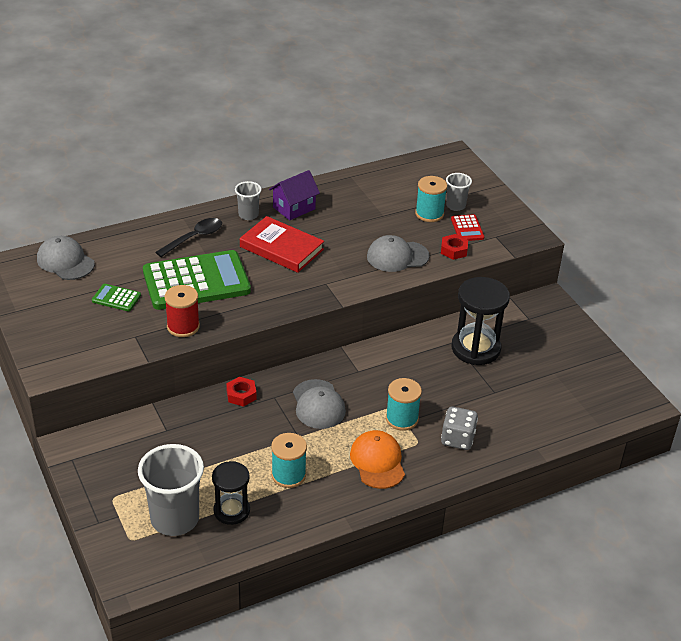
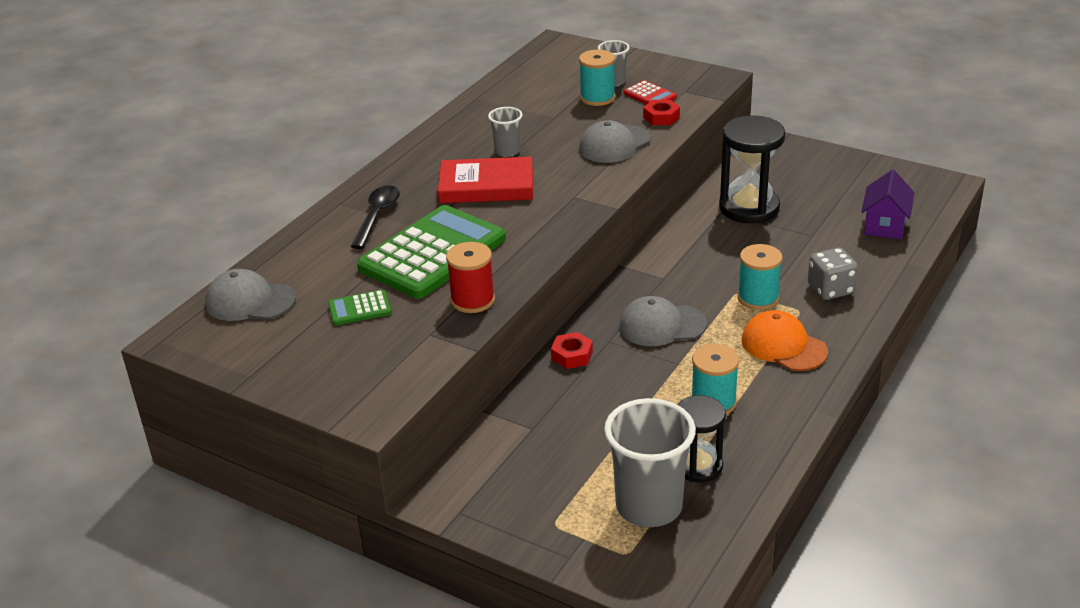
camera: 30 degrees left, 5 degrees down
grey cup [235,181,262,220] -> grey cup moved to [488,107,523,157]
purple house [269,170,320,220] -> purple house moved to [861,170,915,239]
grey cap [293,379,346,429] -> grey cap turned 135 degrees clockwise [620,296,707,346]

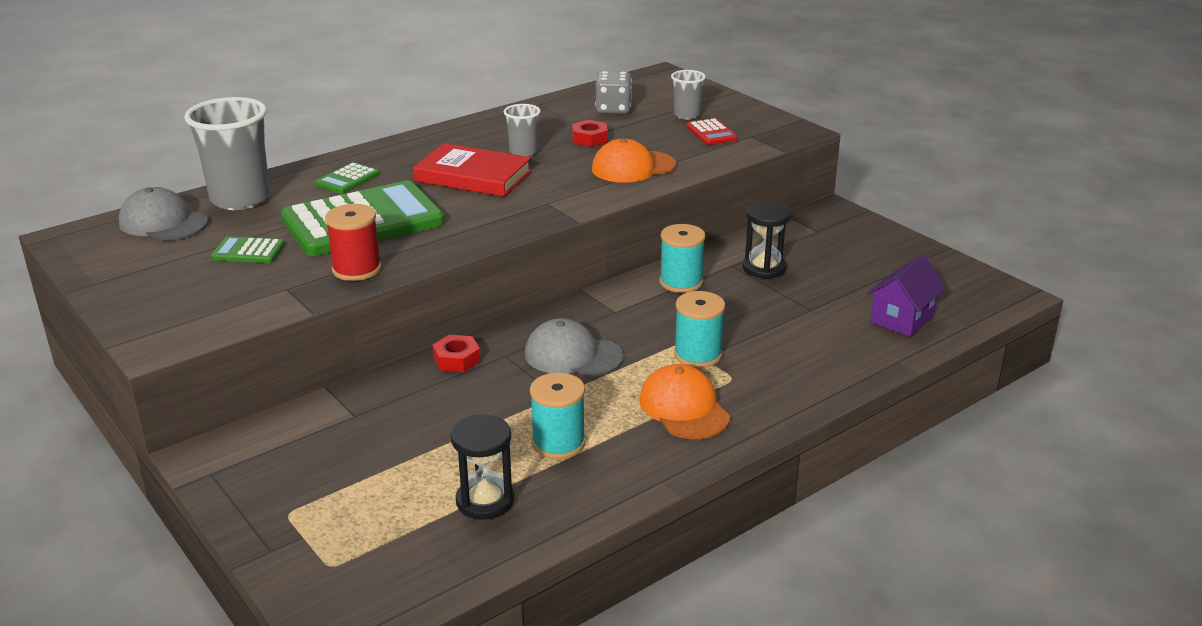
camera: 20 degrees right, 5 degrees down
black spoon [351,186,400,249] -> green calculator [315,162,379,194]
turquoise spool [579,50,615,106] -> turquoise spool moved to [659,224,706,293]
grey cap [579,120,651,163] -> orange cap [592,139,676,183]
grey cup [604,398,696,527] -> grey cup moved to [184,97,270,210]
red nut [643,100,680,125] -> red nut moved to [572,120,608,147]
black hourglass [719,116,785,223] -> black hourglass [743,201,791,279], size x0.63
grey dice [808,247,858,300] -> grey dice moved to [595,71,632,114]

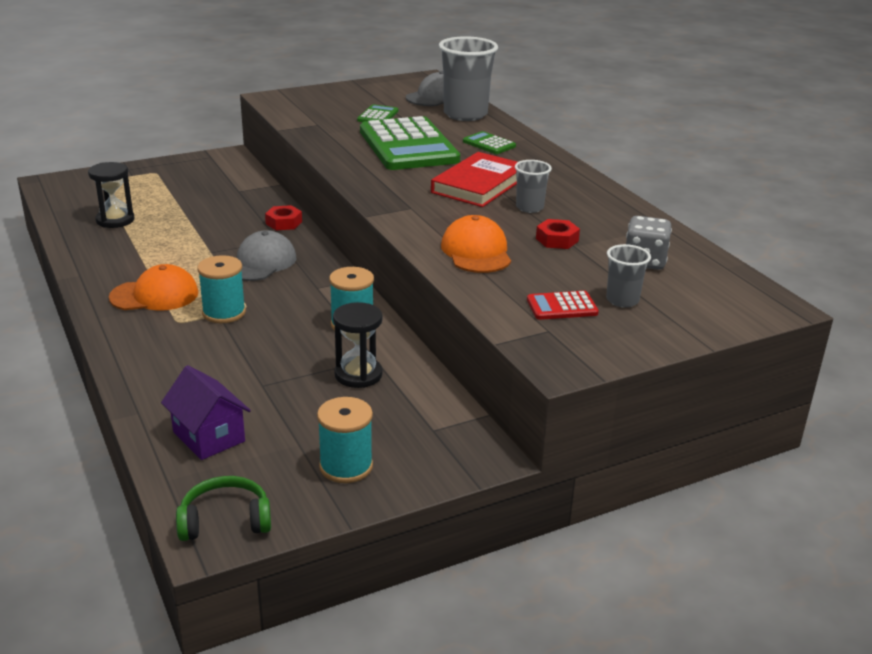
camera: 100 degrees right, 0 degrees up
red spool [325,204,381,281] -> none
turquoise spool [530,372,586,459] -> turquoise spool moved to [317,397,373,483]
none -> green headphones [176,476,271,541]

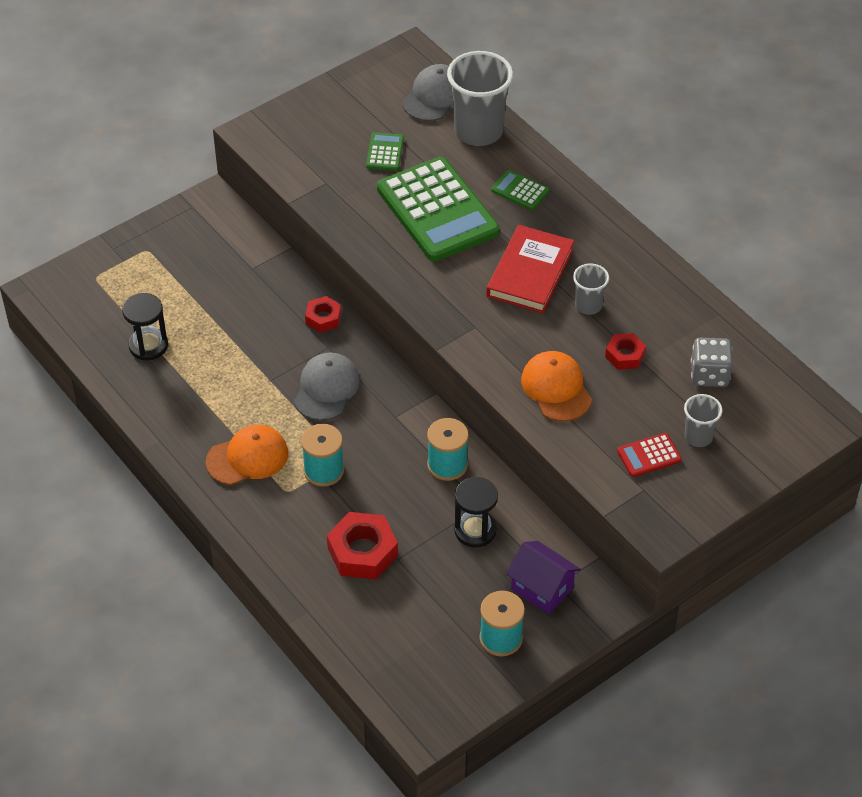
camera: 10 degrees left, 20 degrees up
purple house [161,365,251,460] -> purple house moved to [506,541,581,614]
green headphones [176,476,271,541] -> none
none -> red nut [327,512,398,579]

